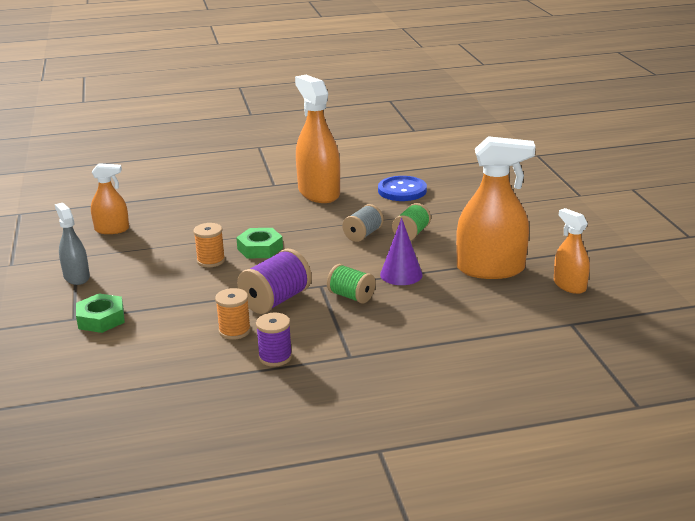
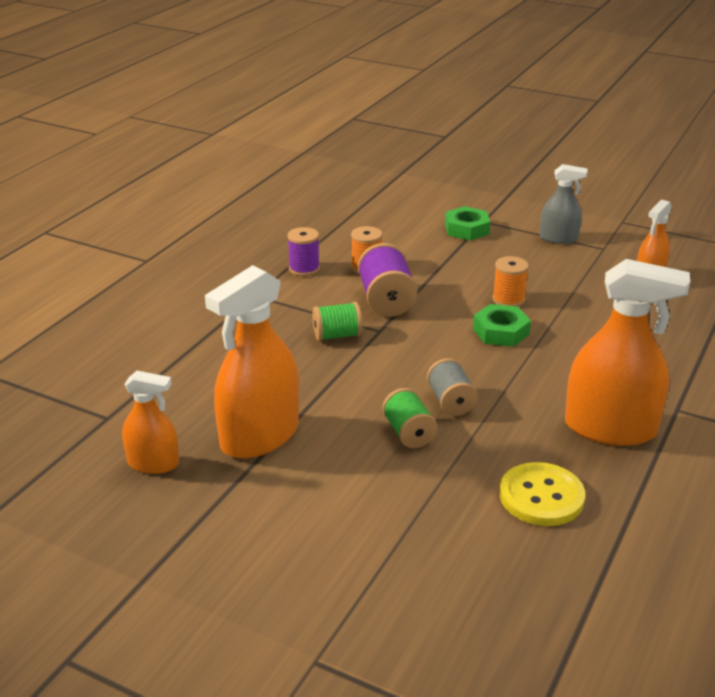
camera: 130 degrees right, 5 degrees up
blue button [378,176,427,201] -> yellow button [500,462,585,526]
purple cone [380,218,422,285] -> none

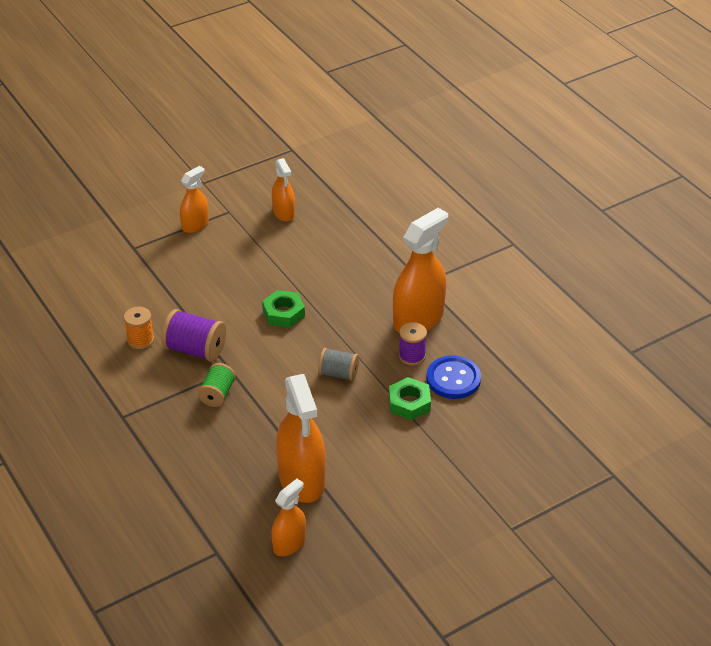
camera: 60 degrees left, 10 degrees up
purple spool [287,227,320,276] -> purple spool moved to [399,322,427,366]
green spool [382,388,437,448] -> none
green nut [445,206,490,241] -> green nut moved to [389,377,431,420]
orange spool [492,256,529,307] -> none
yellow button [500,462,585,526] -> blue button [426,356,481,399]
grey spray bottle [540,164,588,244] -> orange spray bottle [180,166,209,233]

